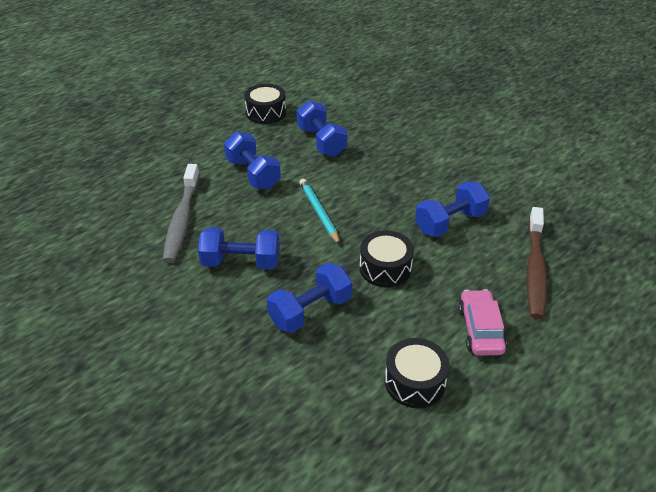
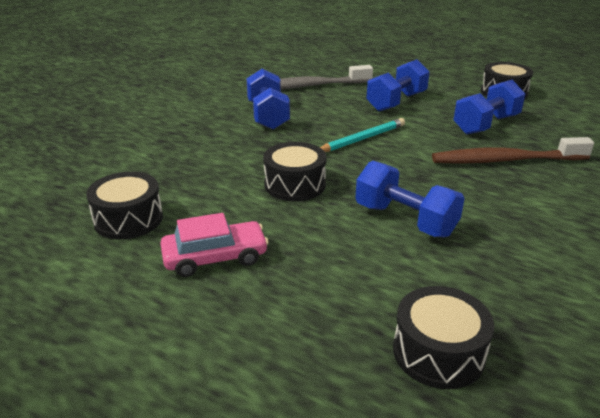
camera: 75 degrees right, 10 degrees down
blue dumbbell [267,263,352,333] -> none
brown toothbrush [526,207,547,319] -> brown toothbrush moved to [432,137,594,164]
none -> black drum [393,286,494,389]

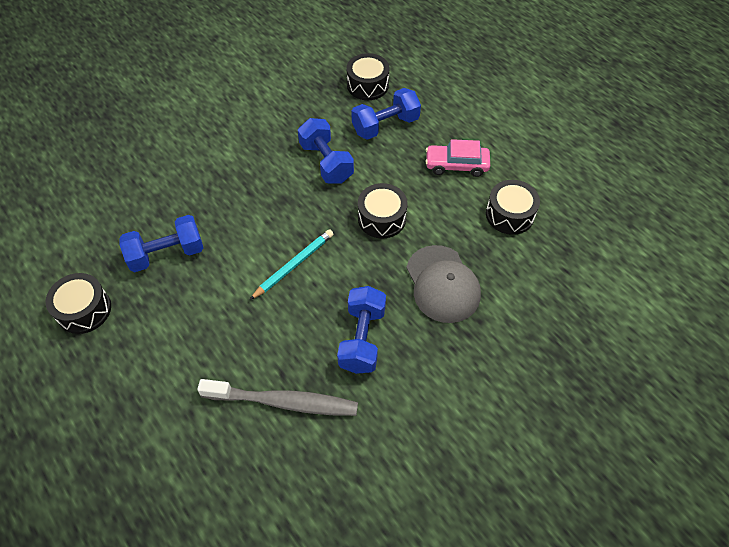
camera: 160 degrees left, 25 degrees up
turquoise pencil [320,118,405,152] -> turquoise pencil turned 150 degrees clockwise [250,229,334,300]
blue dumbbell [366,59,430,111] -> blue dumbbell moved to [351,88,421,140]
brown toothbrush [432,137,594,164] -> none
none -> grey cap [406,245,481,323]

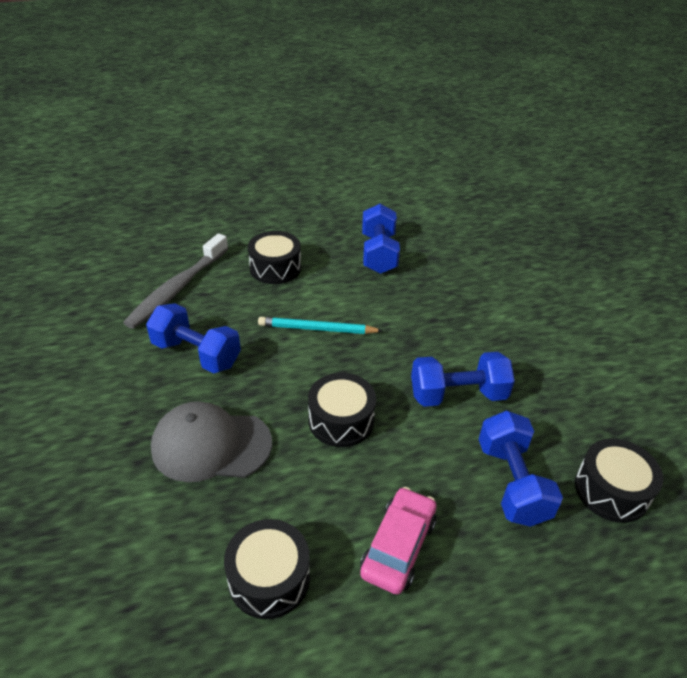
camera: 110 degrees right, 15 degrees down
black drum [46,273,111,334] -> black drum moved to [248,231,301,284]
turquoise pencil [250,229,334,300] -> turquoise pencil turned 120 degrees clockwise [258,317,383,334]

